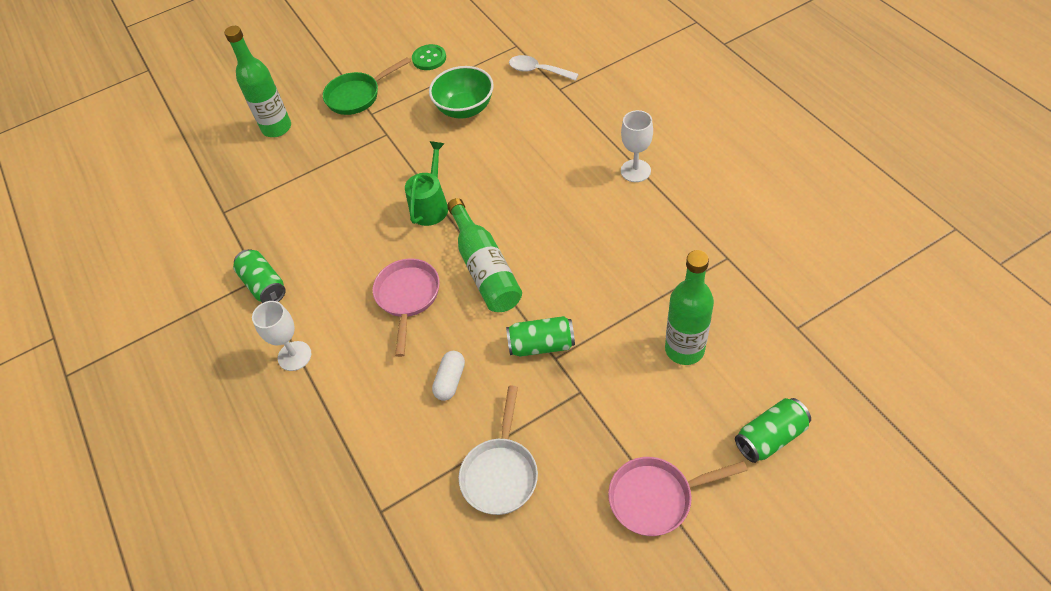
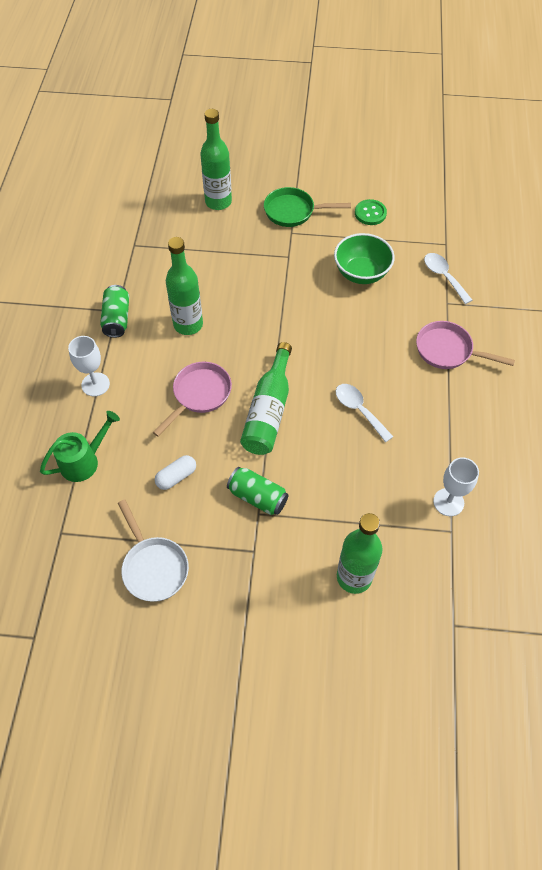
camera: 30 degrees right, 5 degrees up
green watering can [405,141,448,226] -> green watering can moved to [40,411,120,482]
white pan [459,386,538,515] -> white pan turned 75 degrees counterclockwise [118,499,189,602]
pink pan [608,457,748,536] -> pink pan moved to [416,321,515,369]
white goblet [621,110,653,182] -> white goblet moved to [433,457,479,516]
green can [735,398,811,463] -> none
none -> green bottle [166,237,203,335]
none -> white spoon [336,384,393,442]

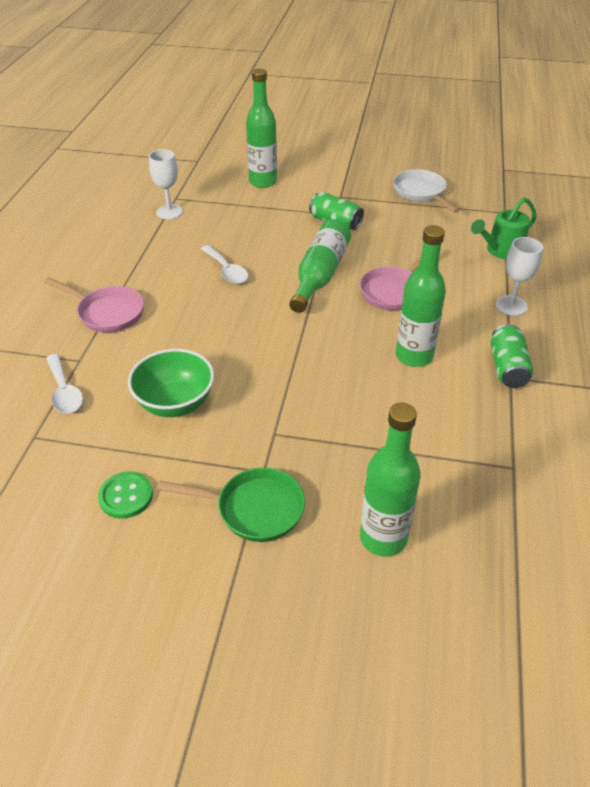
camera: 175 degrees left, 15 degrees down
white capsule [155,455,196,490] -> none

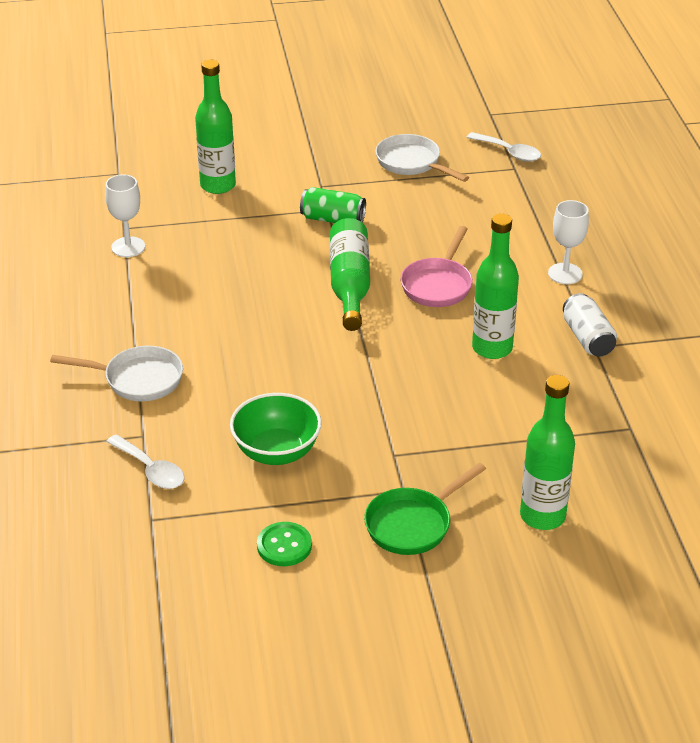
camera: 20 degrees left, 5 degrees down
pink pan [44,277,144,333] -> white pan [50,346,183,401]
green pan [157,467,305,542] -> green pan turned 150 degrees clockwise [364,463,486,555]
white spoon [201,245,249,284] -> white spoon moved to [466,132,541,162]
green watering can [471,197,537,259] -> none
green can [491,324,533,388] -> white can [563,293,617,357]

